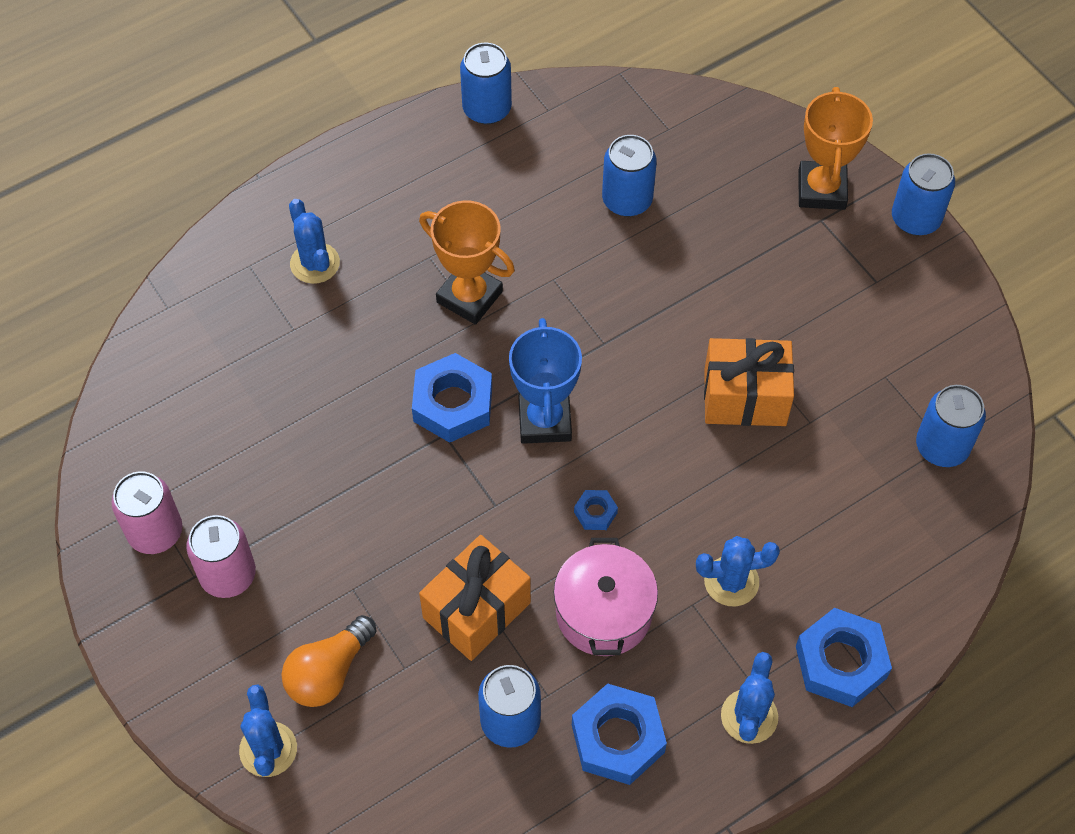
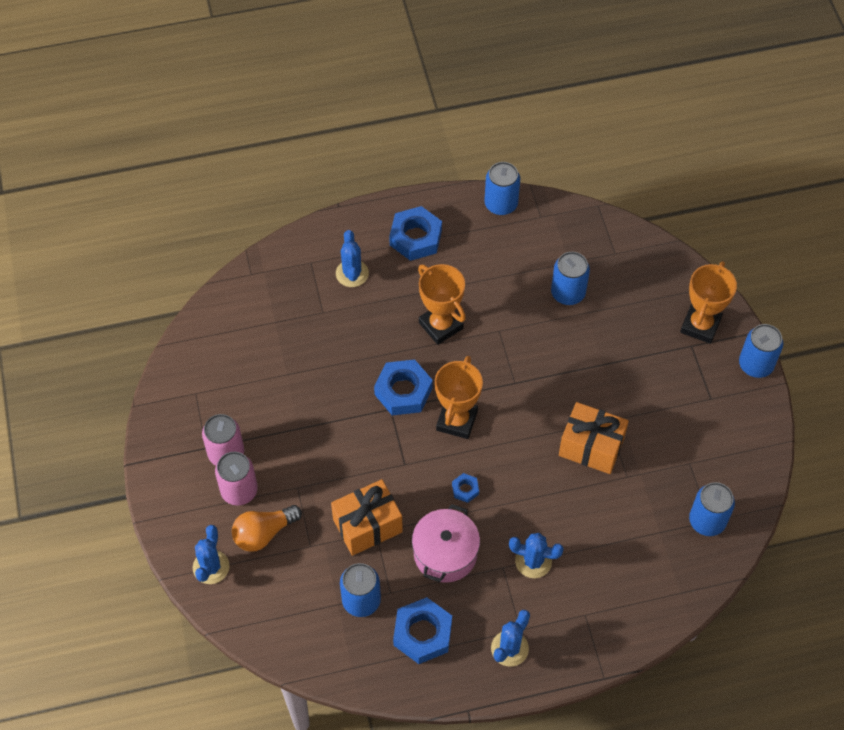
camera: 20 degrees right, 0 degrees up
pink can [112,471,182,554] -> pink can moved to [215,452,258,505]
blue trophy [509,318,582,444] -> orange trophy [435,356,483,439]
blue nut [796,608,892,707] -> blue nut moved to [389,206,442,261]

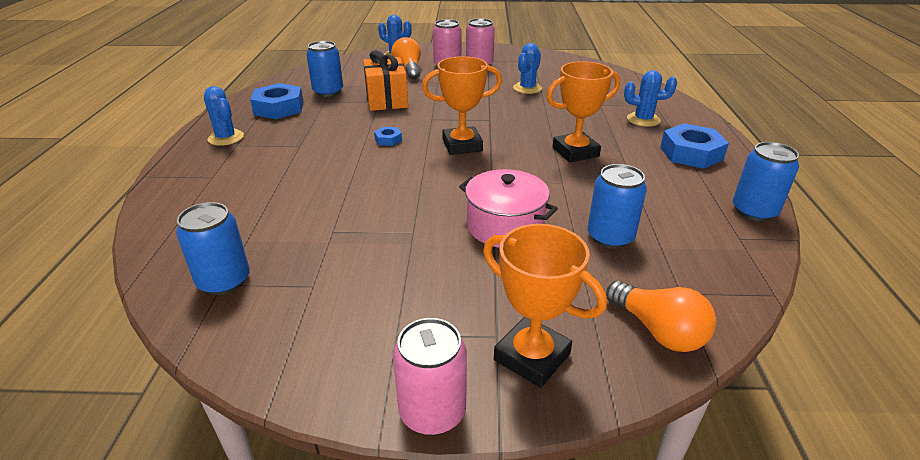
camera: 105 degrees right, 25 degrees down
blue nut [374,360,433,415] -> none
pink pot [412,504,480,583] -> pink pot moved to [459,169,558,248]
orange trophy [435,356,483,439] -> orange trophy turned 45 degrees counterclockwise [422,56,502,155]
blue cactus [509,533,564,578] -> blue cactus moved to [513,43,542,94]
orange gift [559,402,629,474] -> none
blue can [739,324,783,378] -> pink can [393,318,467,435]
none -> orange light bulb [606,281,716,352]

